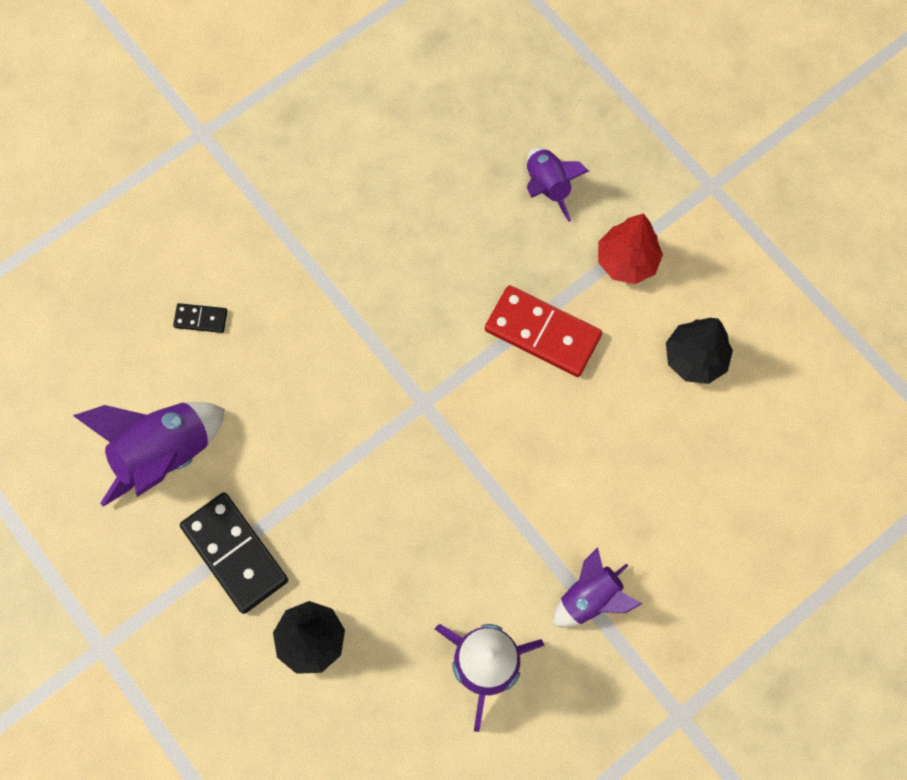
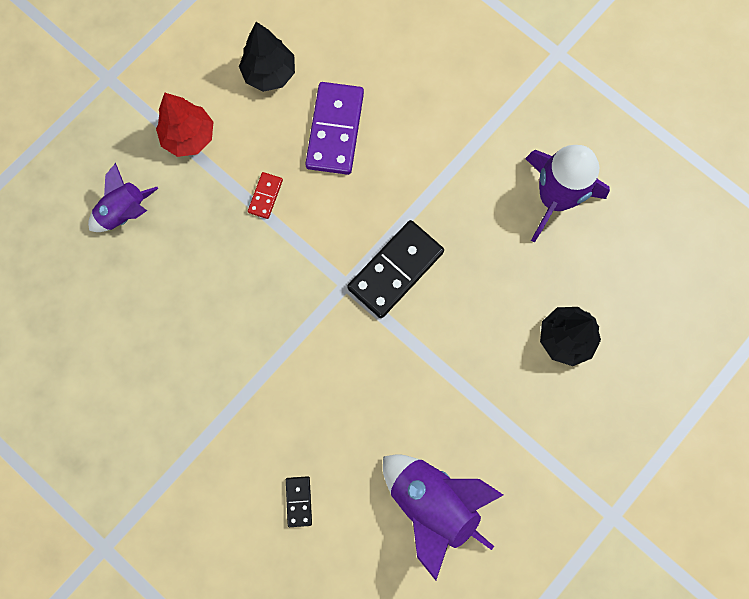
camera: 100 degrees left, 5 degrees up
black domino [180,492,288,614] -> black domino moved to [347,220,444,318]
red domino [485,285,602,377] -> red domino [248,172,283,219], size x0.48
purple rocket [553,547,642,627] -> none
none -> purple domino [305,82,364,175]

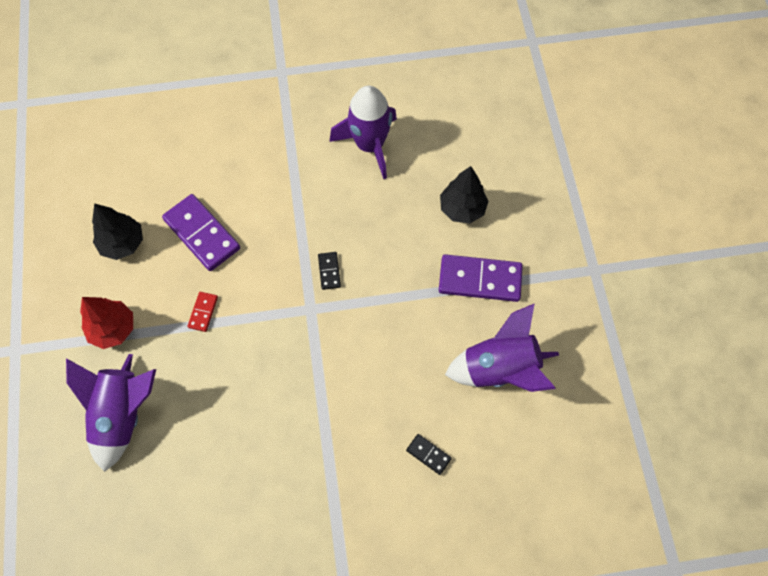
camera: 50 degrees left, 10 degrees down
purple rocket [88,163,158,232] -> purple rocket [66,354,156,472], size x1.62
red domino [248,172,283,219] -> red domino turned 45 degrees clockwise [188,292,218,332]
black domino [347,220,444,318] -> black domino [318,252,341,290], size x0.48
none -> purple domino [439,254,523,302]

